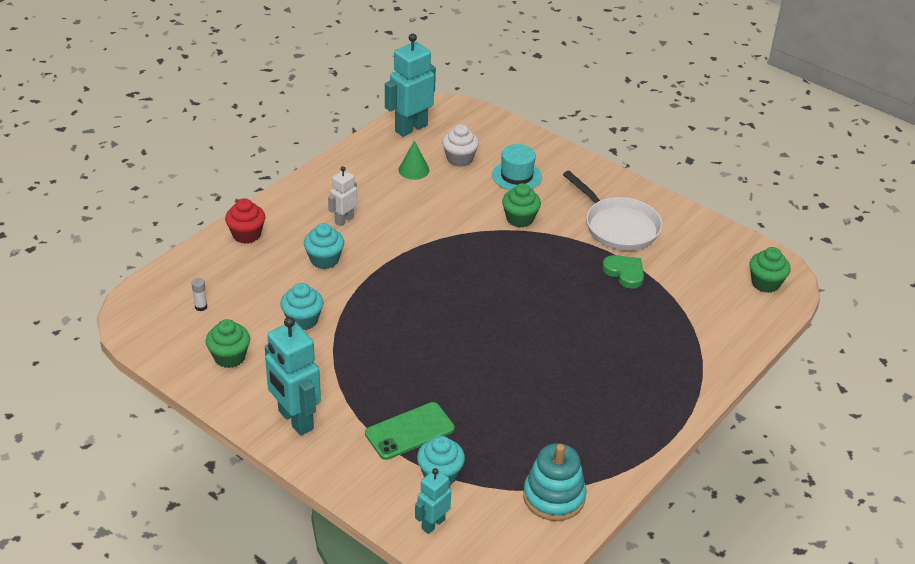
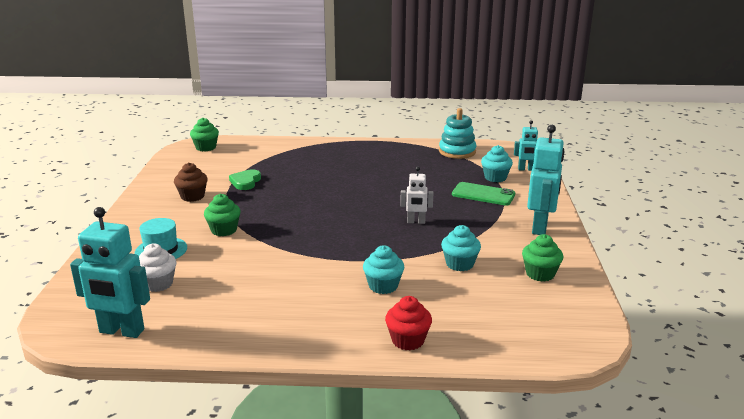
camera: 125 degrees left, 15 degrees down
white glue stick [191,278,207,311] -> none
white robot [328,166,357,226] -> white robot moved to [400,167,433,224]
green cone [398,140,429,180] -> none
white pan [563,171,662,251] -> brown cupcake [174,162,208,202]

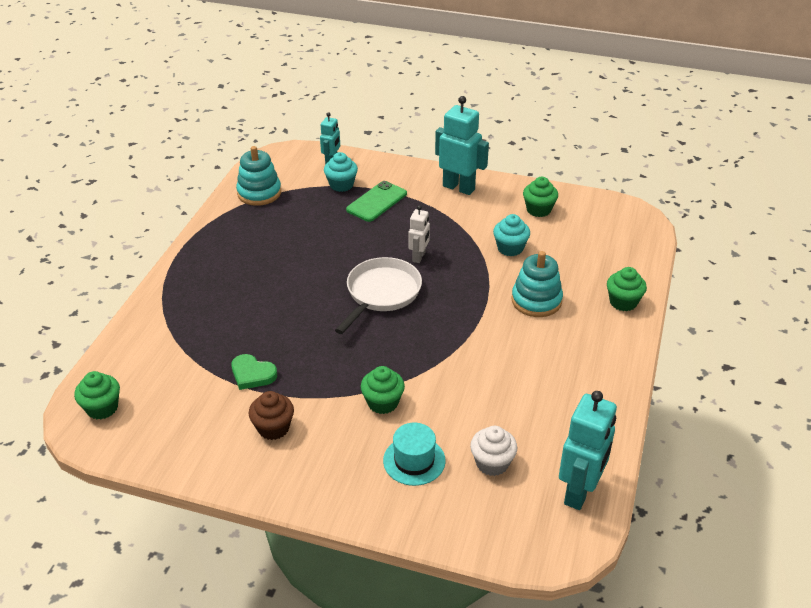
camera: 75 degrees left, 15 degrees up
turquoise cupcake [363,245,404,294] -> turquoise stacking toy [511,251,563,317]
red cupcake [385,296,432,350] -> green cupcake [607,267,647,311]
none -> white pan [335,257,422,334]

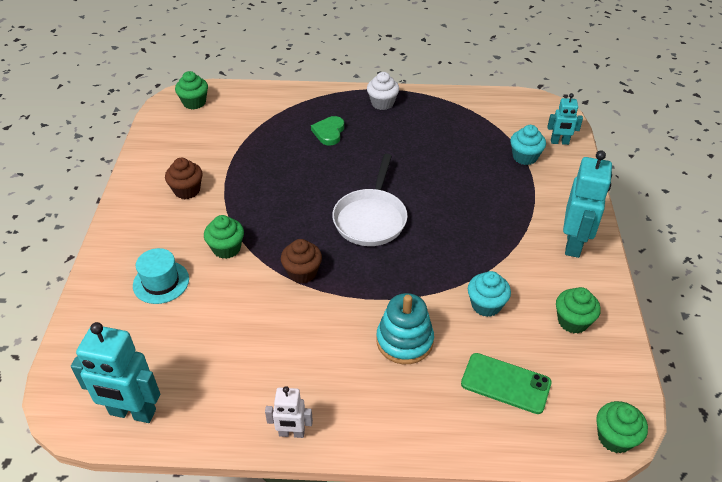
camera: 75 degrees right, 5 degrees up
green heart [231,354,277,390] -> green heart moved to [311,116,344,145]
turquoise stacking toy [236,146,281,206] -> none
white pan [335,257,422,334] -> white pan turned 90 degrees clockwise [332,154,407,246]
green phone [346,181,407,222] -> green phone moved to [461,353,552,414]
white robot [409,205,430,263] -> white robot moved to [265,386,313,438]
white cupcake [470,426,517,476] -> white cupcake moved to [367,72,399,110]
green cupcake [607,267,647,311] -> green cupcake moved to [596,401,648,453]
none -> brown cupcake [281,239,322,284]

